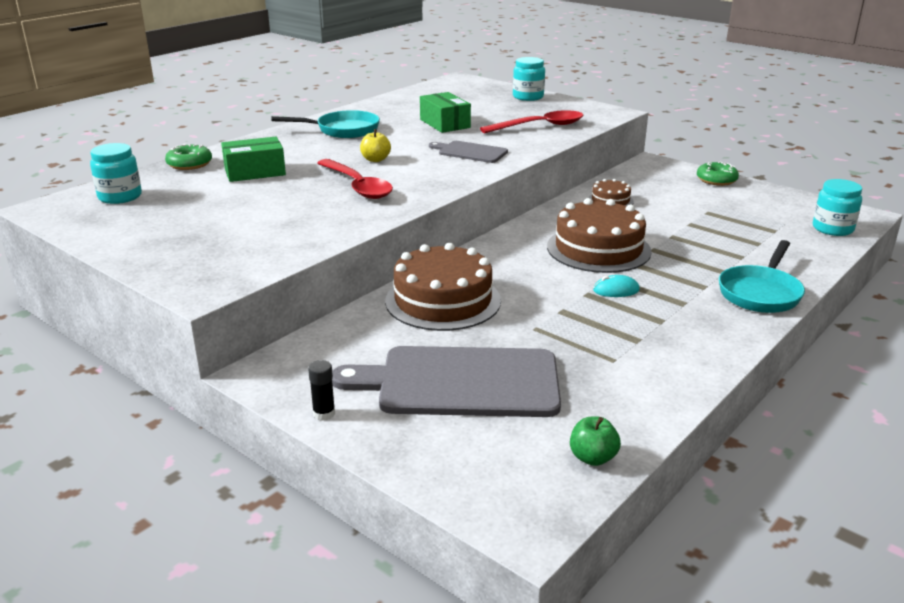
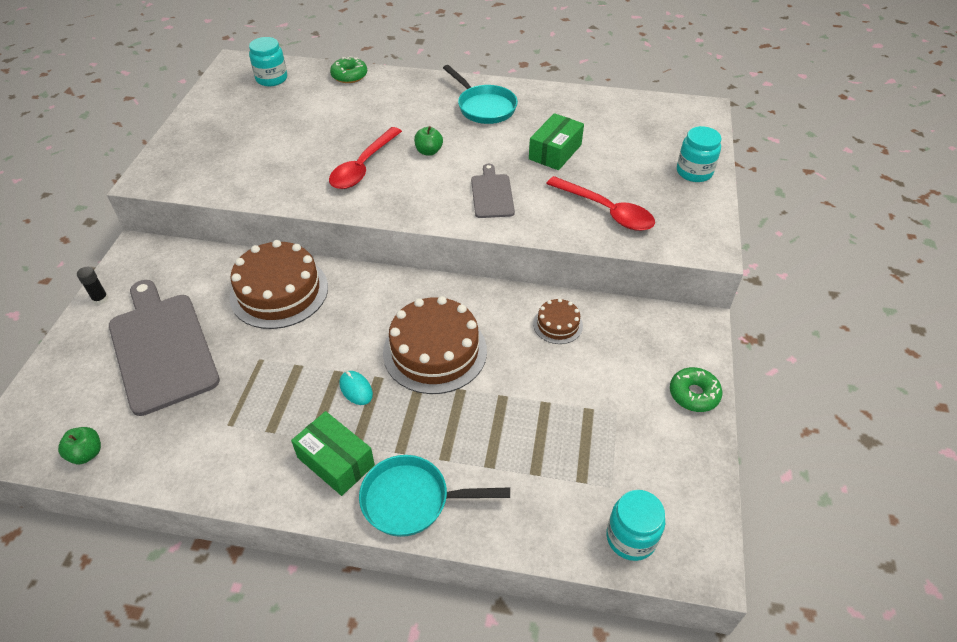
camera: 60 degrees right, 20 degrees up
green box [221,136,286,182] -> green box moved to [291,411,375,496]
yellow apple [360,129,391,162] -> green apple [414,126,443,156]

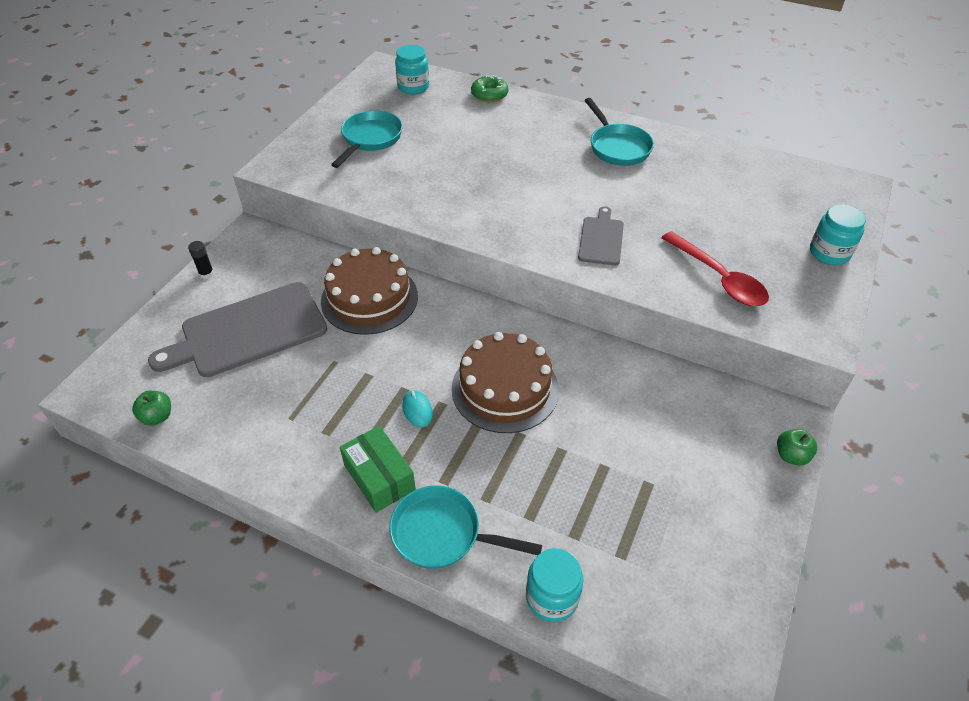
camera: 15 degrees right, 0 degrees up
grey cutting board [109,280,220,416] -> grey cutting board turned 105 degrees counterclockwise [148,282,327,377]
red spoon [329,127,402,189] -> none
green apple [414,126,443,156] -> green apple moved to [777,429,817,466]
green box [529,113,584,170] -> none
brown cake [533,298,583,344] -> none
turquoise jar [607,490,665,561] -> turquoise jar moved to [526,548,583,622]
green donut [670,367,722,412] -> none
none -> turquoise pan [331,110,403,168]

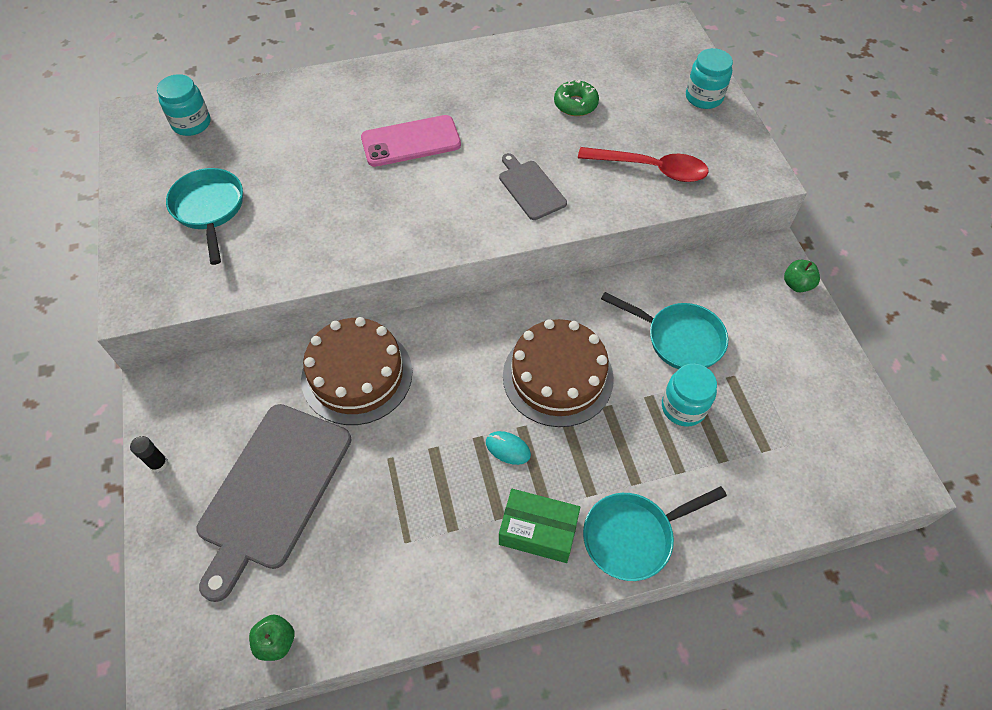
camera: 40 degrees left, 10 degrees up
green donut [471,75,508,102] -> green donut moved to [554,80,599,116]
turquoise jar [526,548,583,622] -> turquoise jar moved to [662,364,717,427]
turquoise pan [584,98,654,166] -> turquoise pan moved to [601,292,728,369]
none -> pink phone [361,115,461,167]

